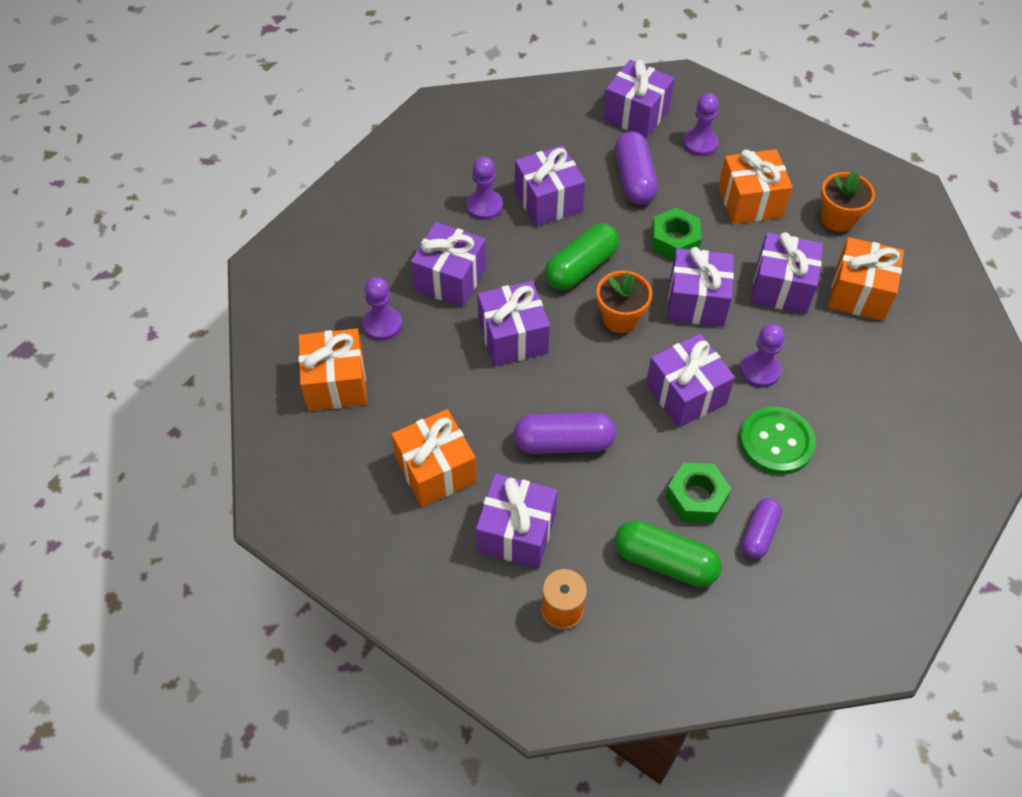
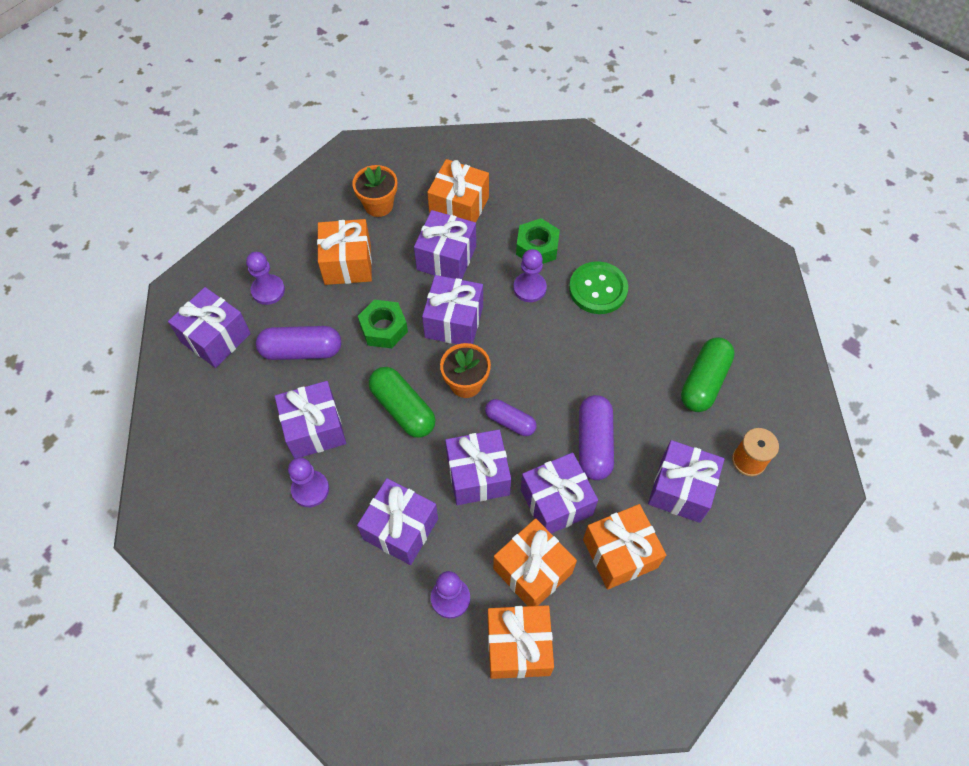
camera: 85 degrees left, 5 degrees up
purple gift [646,334,735,428] -> purple gift moved to [521,452,598,534]
green nut [665,462,732,523] -> green nut moved to [516,218,560,264]
purple capsule [742,498,782,559] -> purple capsule moved to [485,399,537,436]
none -> orange gift [493,518,577,606]

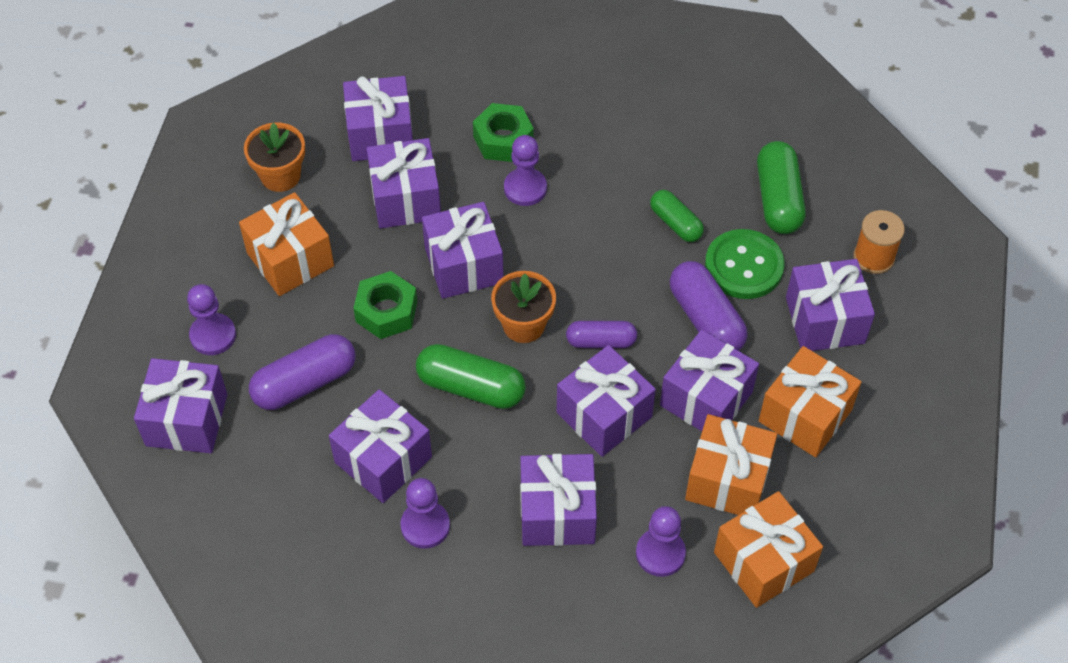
camera: 30 degrees left, 5 degrees down
orange gift [427,159,489,222] -> purple gift [343,76,413,161]
green button [569,261,628,314] -> green button moved to [705,229,785,299]
none -> green capsule [650,190,704,242]

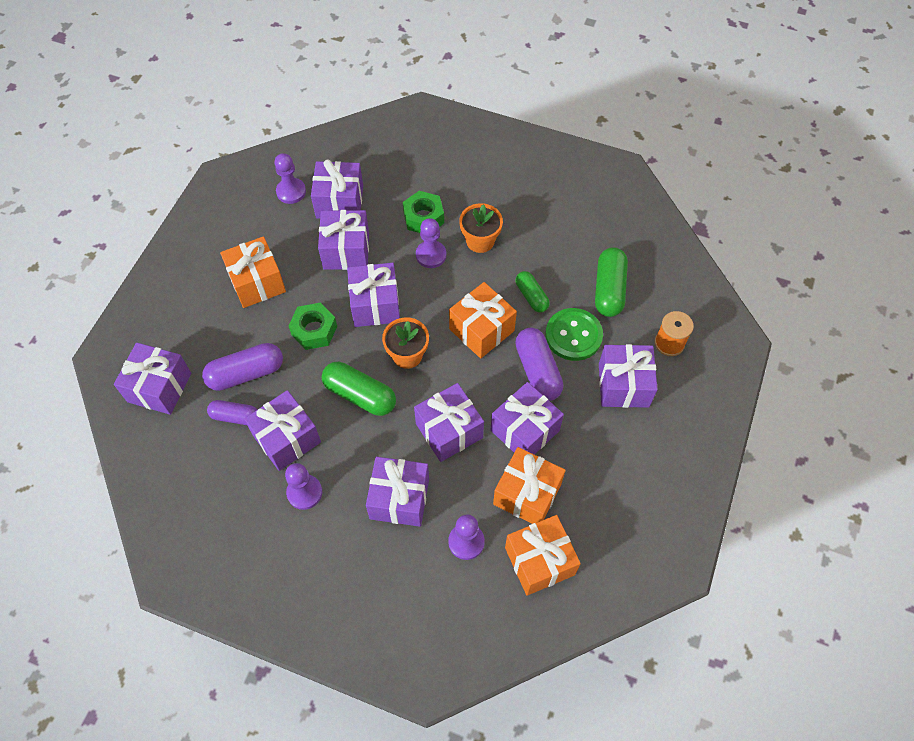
camera: 10 degrees right, 5 degrees up
purple pawn [187,284,236,355] -> purple pawn moved to [274,153,306,204]
orange flower pot [244,122,305,192] -> orange flower pot moved to [459,203,503,253]
purple capsule [566,321,637,348] -> purple capsule moved to [207,400,257,425]
orange gift [759,346,861,457] -> orange gift moved to [449,282,517,359]

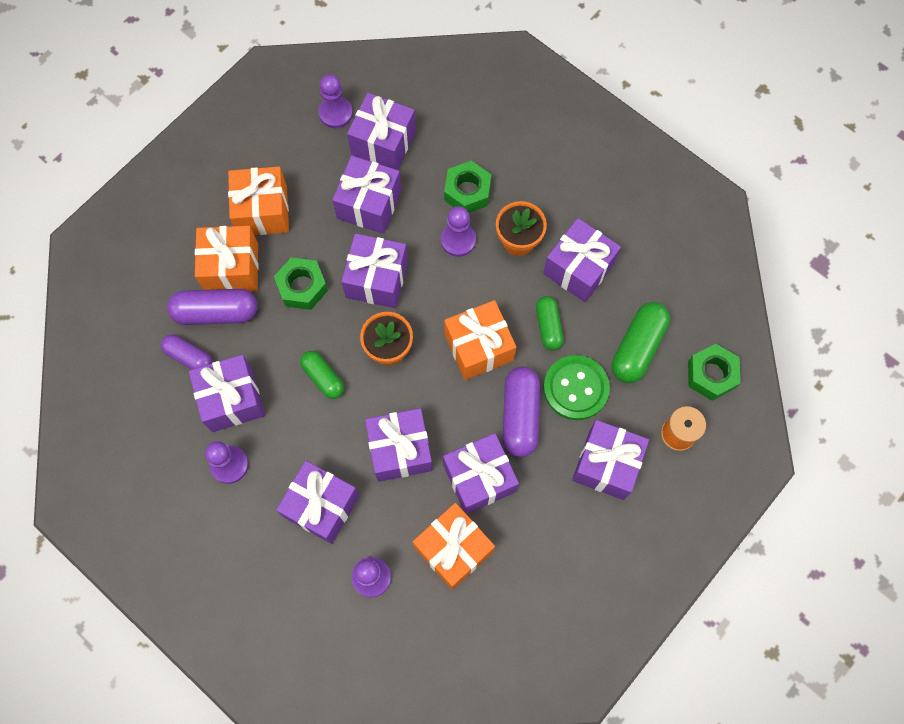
camera: 20 degrees right, 10 degrees up
purple gift [114,342,191,415] -> purple gift moved to [543,218,621,302]
green capsule [322,362,396,416] -> green capsule [300,351,344,399], size x0.64
orange gift [505,515,581,596] -> orange gift moved to [195,226,259,291]
none -> green nut [688,344,741,401]

